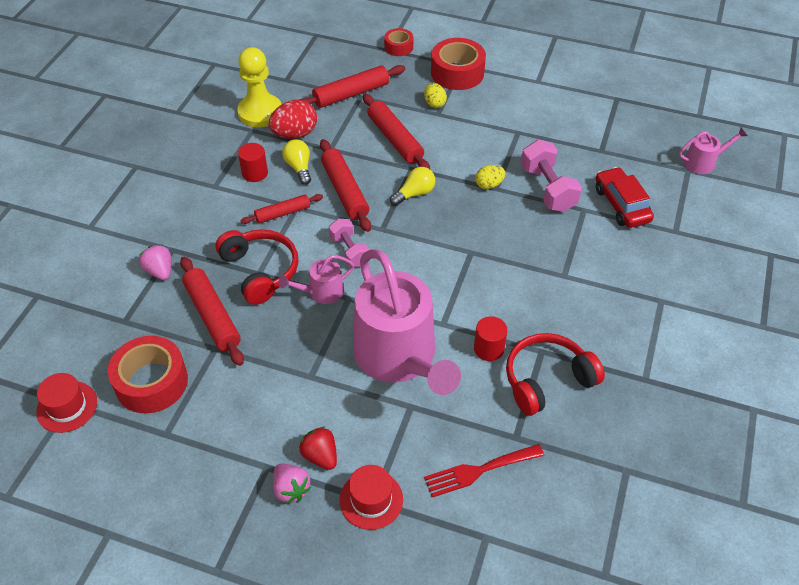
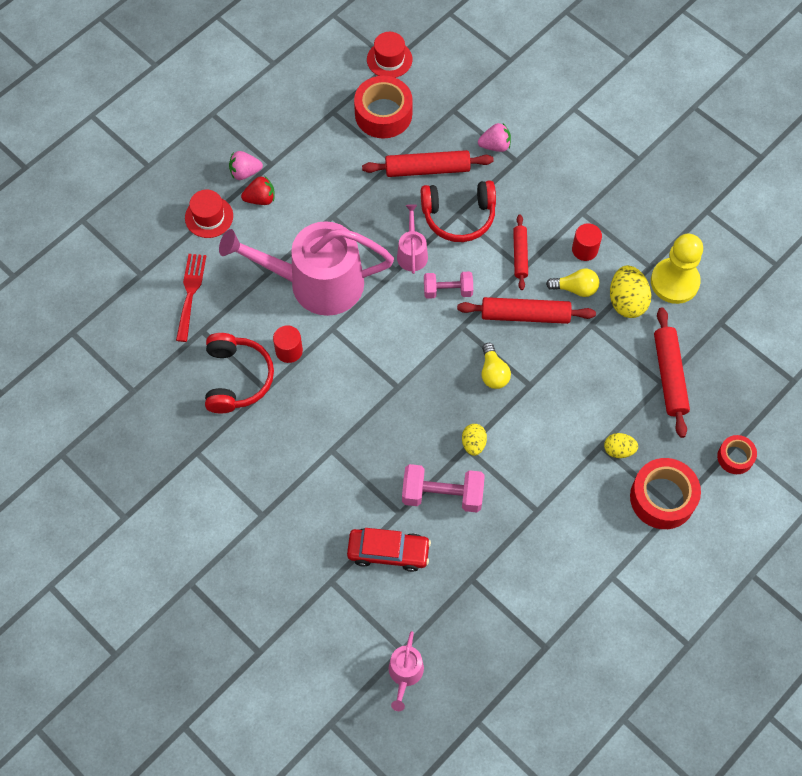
camera: 115 degrees right, 15 degrees up
red egg [269,100,317,139] -> yellow egg [610,265,651,318]
red rolling pin [363,94,430,169] -> none

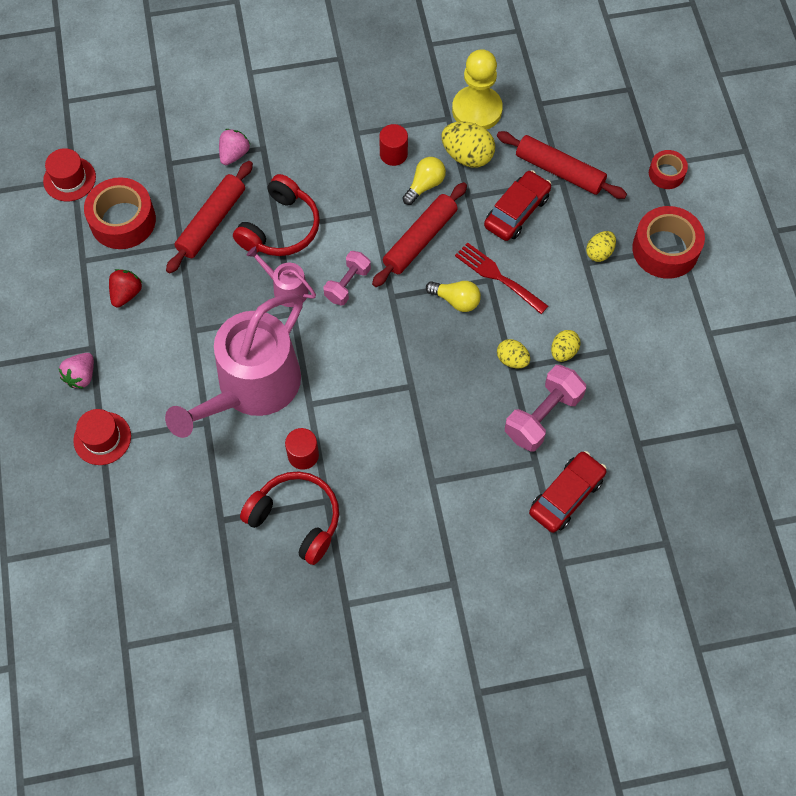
camera: 55 degrees left, 0 degrees up
red fork [176,254,206,342] -> red fork moved to [455,242,548,314]
red strawberry [241,176,274,205] -> red strawberry moved to [109,269,142,308]
pink watering can [389,631,424,711] -> none
red rolling pin [513,215,528,290] -> none
none -> red car [484,170,551,241]
none -> yellow egg [551,330,580,362]

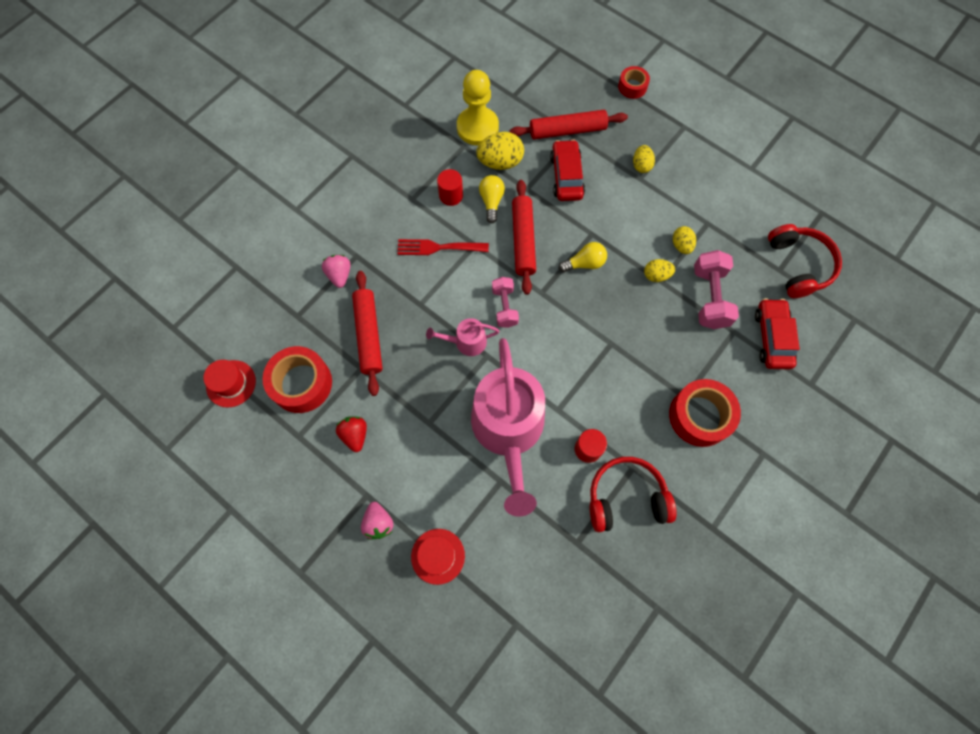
camera: 40 degrees left, 5 degrees up
red headphones [233,174,320,256] -> red headphones moved to [768,224,842,298]
red fork [455,242,548,314] -> red fork moved to [397,239,489,255]
red tape [632,206,705,279] -> red tape moved to [669,379,741,447]

